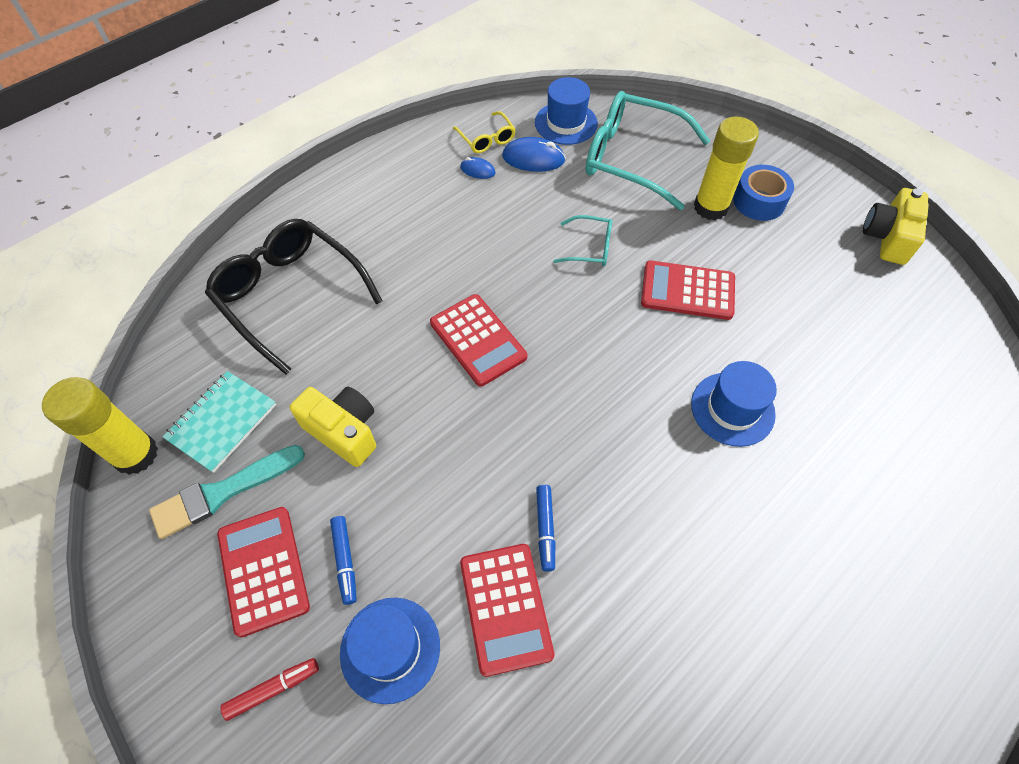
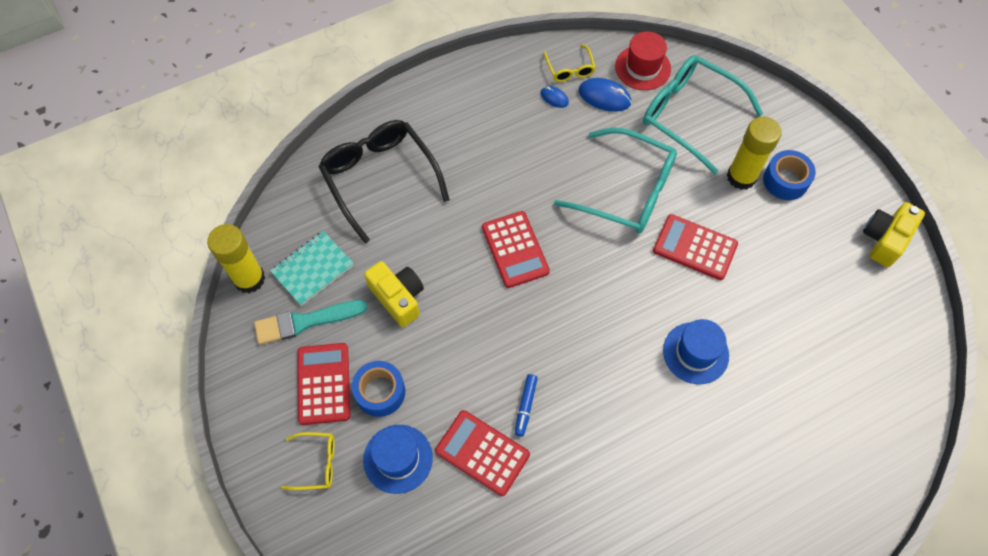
camera: 15 degrees right, 5 degrees up
red marker [220,658,319,721] -> yellow glasses [281,432,335,490]
blue marker [330,516,357,605] -> blue tape [352,361,405,417]
red calculator [460,544,555,677] -> red calculator turned 120 degrees clockwise [435,410,530,496]
blue hat [535,77,598,145] -> red hat [615,31,671,90]
turquoise glasses [553,215,612,266] -> turquoise glasses [554,127,677,233], size x2.13

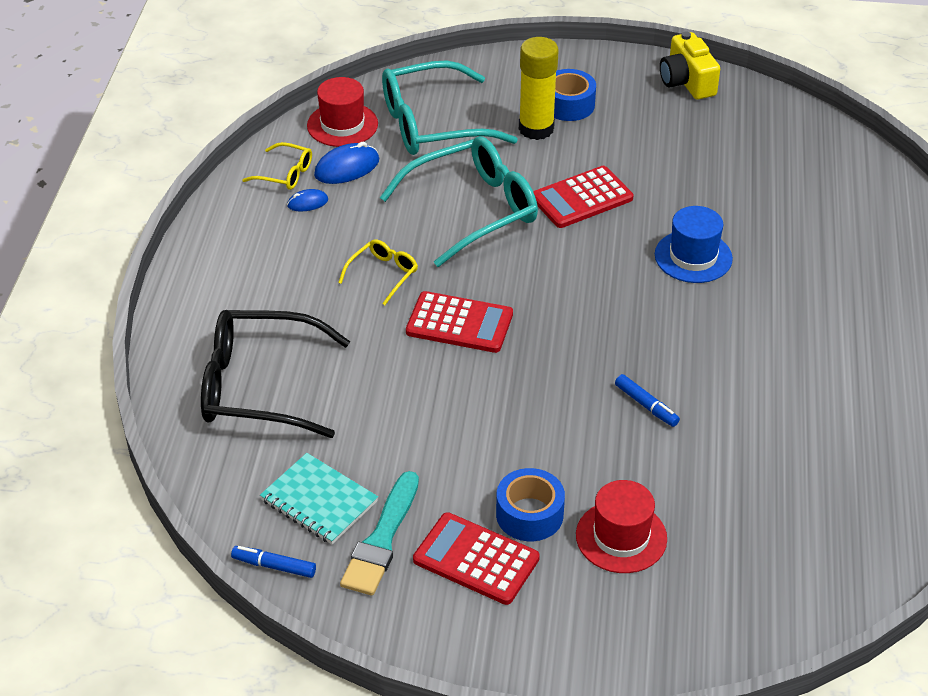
camera: 55 degrees left, 20 degrees down
yellow glue stick [207,224,265,293] -> blue marker [231,546,316,578]
turquoise notebook [270,231,354,306] -> turquoise notebook turned 45 degrees counterclockwise [260,453,378,544]
yellow glasses [281,432,335,490] -> yellow glasses moved to [338,239,418,305]
blue hat [363,425,433,494] -> red hat [576,480,667,573]
yellow camera [364,261,424,327] -> none
red calculator [435,410,530,496] -> none

